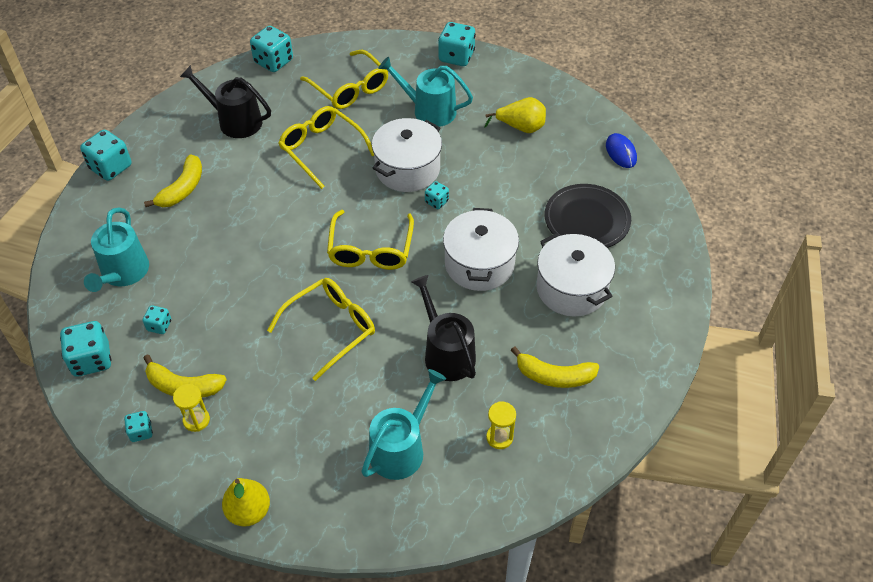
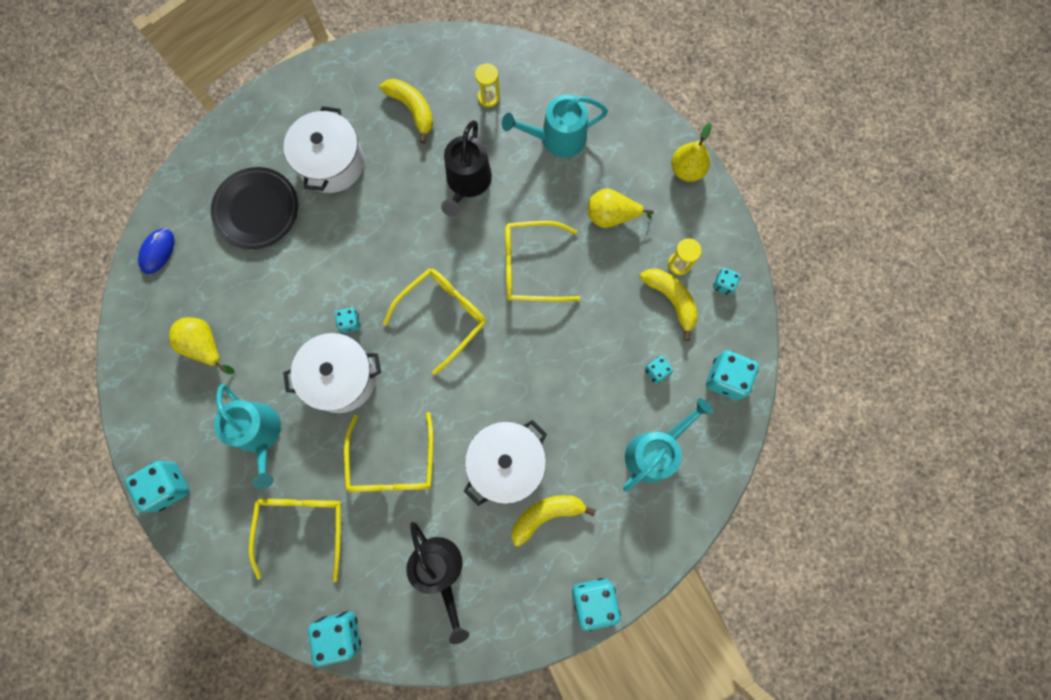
camera: 140 degrees left, 25 degrees up
white pot [443,208,519,291] -> white pot moved to [464,420,547,506]
none -> yellow pear [588,189,654,228]

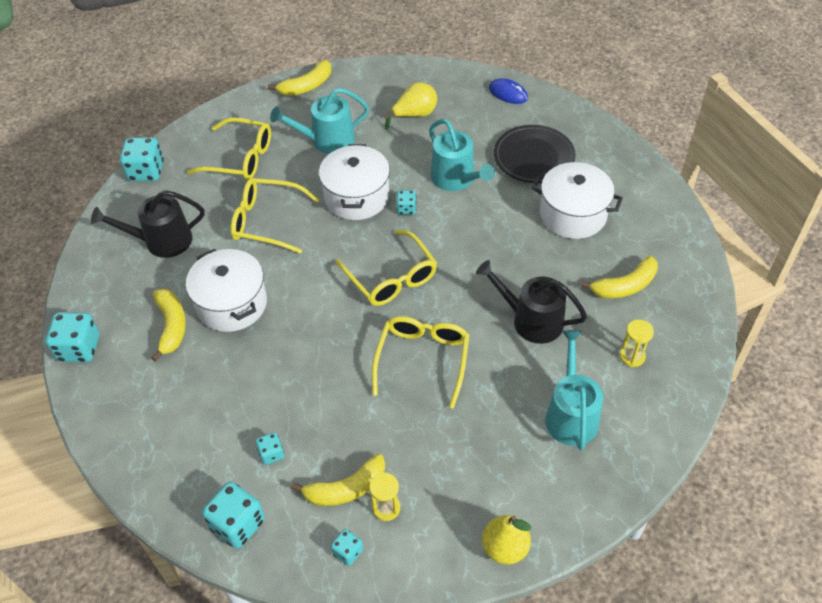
camera: 105 degrees right, 25 degrees down
turquoise dice [125,461,189,512] -> yellow banana [268,60,331,96]
yellow pear [588,189,654,228] -> none
turquoise watering can [623,398,713,492] -> turquoise watering can moved to [429,119,495,191]

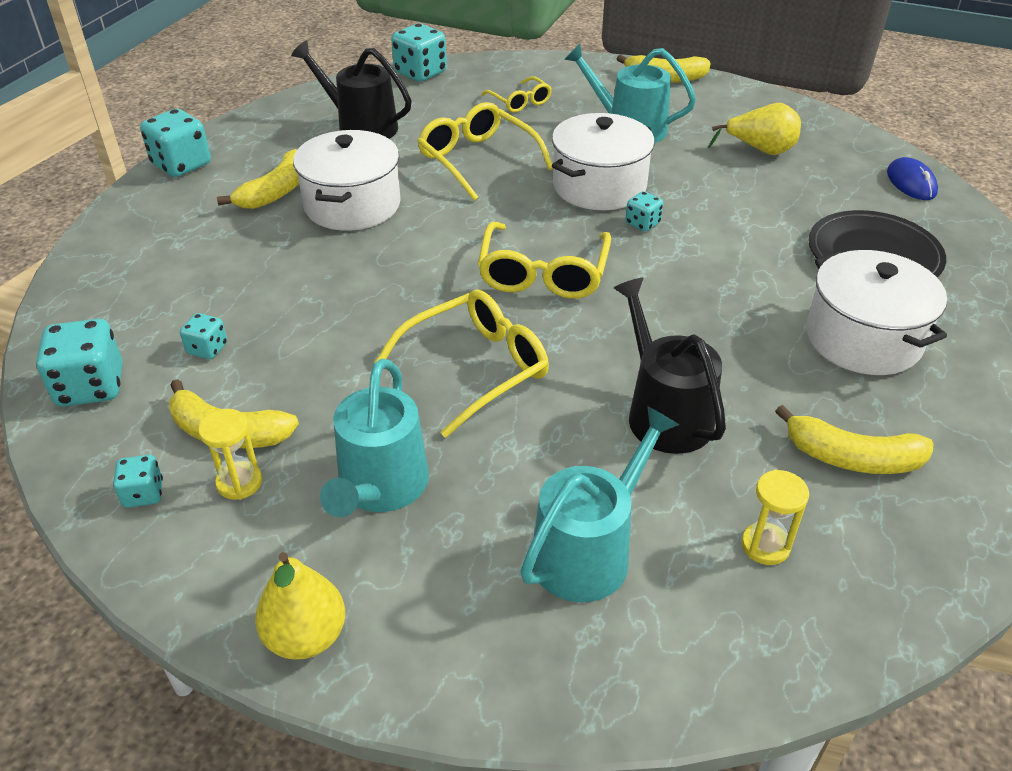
camera: 40 degrees right, 10 degrees down
yellow glasses [187,117,271,180] -> yellow glasses [481,77,552,113], size x0.58
turquoise watering can [429,119,495,191] -> turquoise watering can moved to [320,359,429,517]

